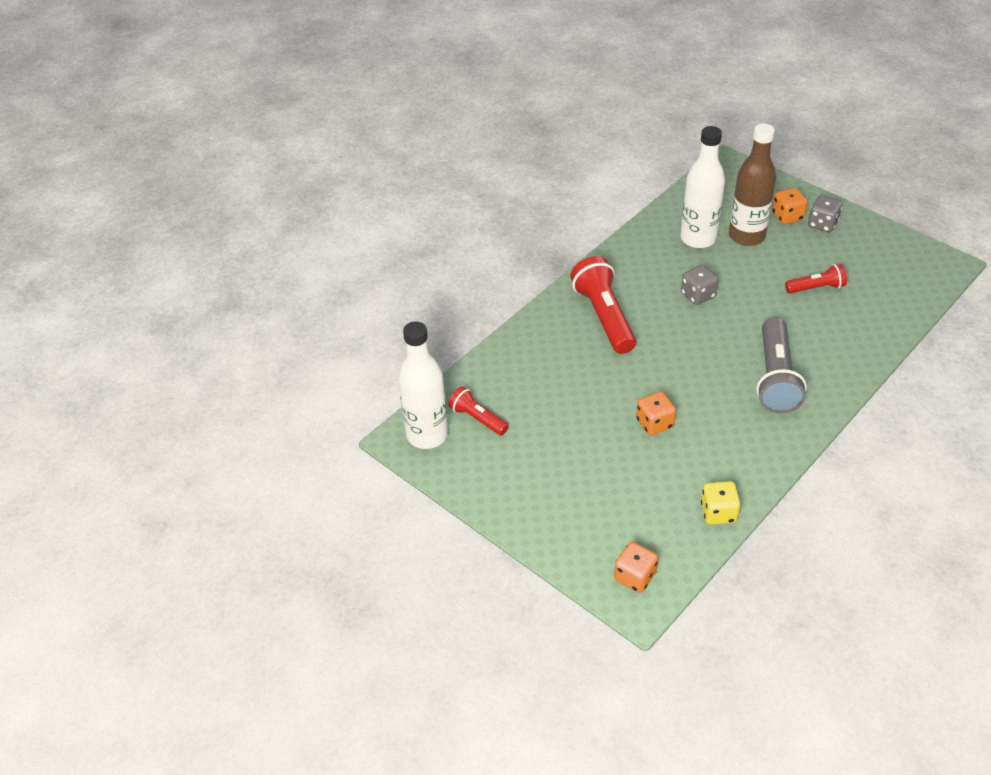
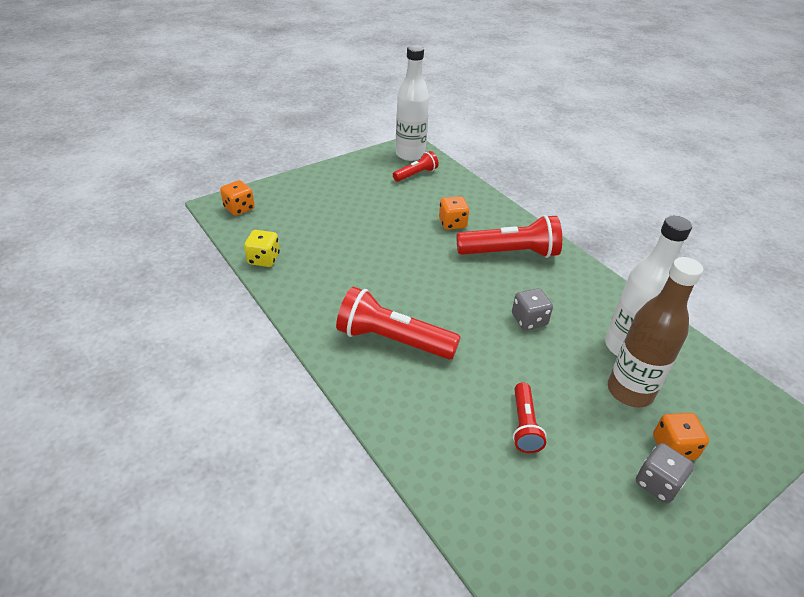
camera: 100 degrees right, 5 degrees down
orange dice [636,391,676,436] -> orange dice moved to [439,196,469,230]
grey flashlight [756,317,807,413] -> red flashlight [336,287,461,359]

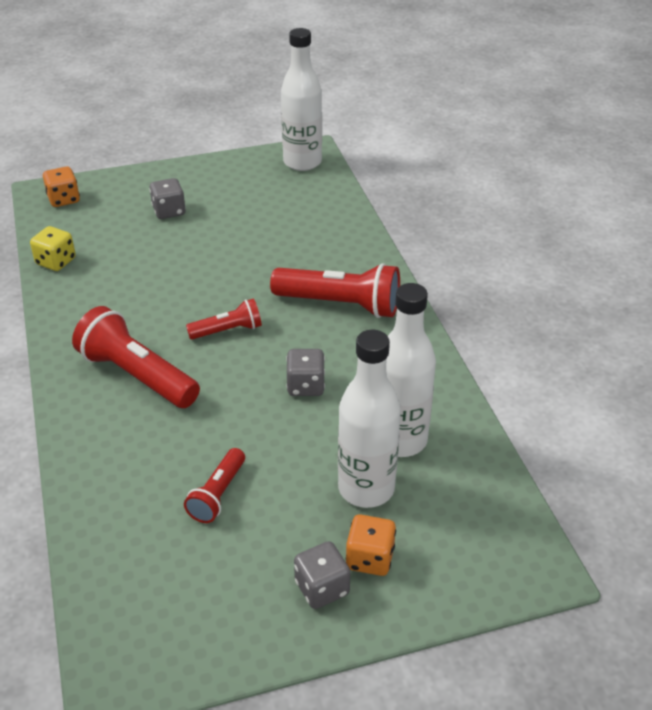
camera: 20 degrees right, 0 degrees up
red flashlight [393,151,439,182] -> red flashlight moved to [186,299,262,340]
orange dice [439,196,469,230] -> none
brown bottle [608,257,703,408] -> white bottle [338,330,401,508]
none -> grey dice [149,178,186,219]

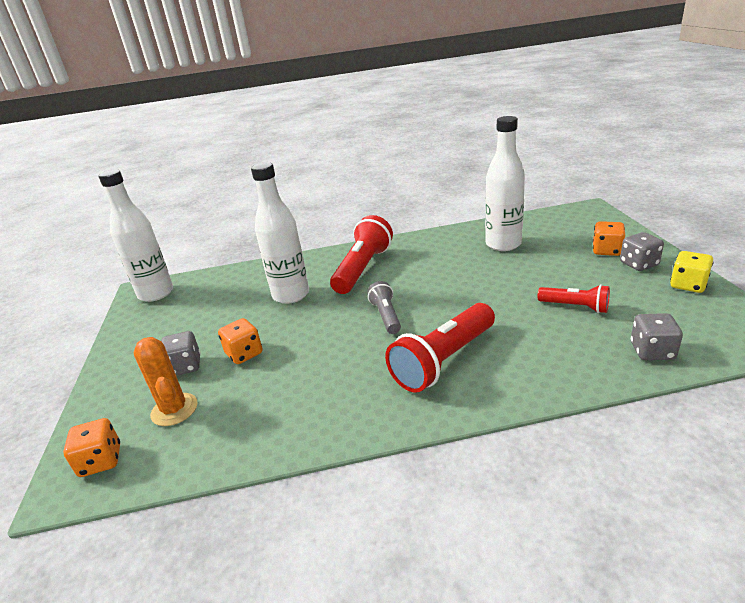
camera: 80 degrees left, 10 degrees down
yellow dice [30,226,76,271] -> yellow dice moved to [670,251,714,293]
red flashlight [186,299,262,340] -> grey flashlight [367,281,401,334]
grey dice [286,349,325,396] -> grey dice moved to [631,313,683,360]
white bottle [338,330,401,508] -> white bottle moved to [251,162,309,304]
none -> orange cactus [134,337,198,426]
none -> orange dice [218,318,263,364]

